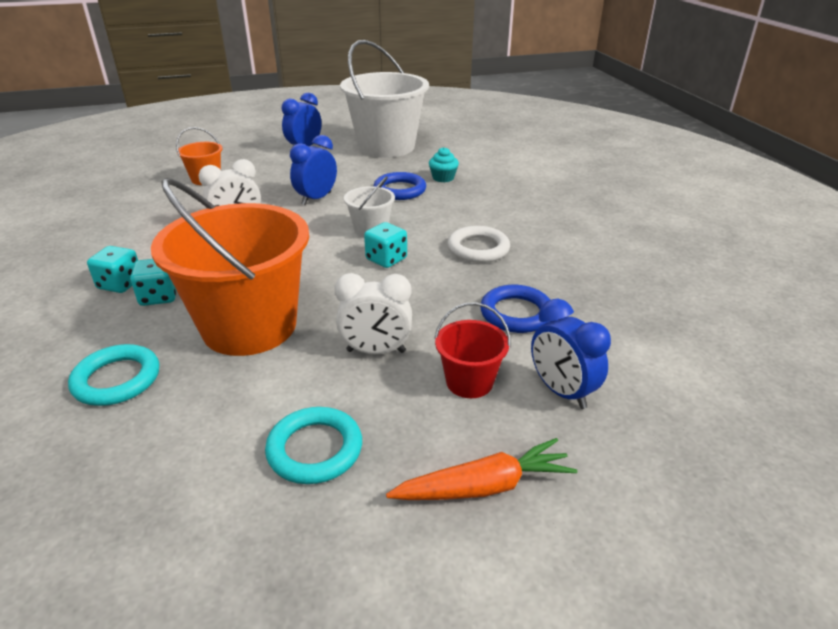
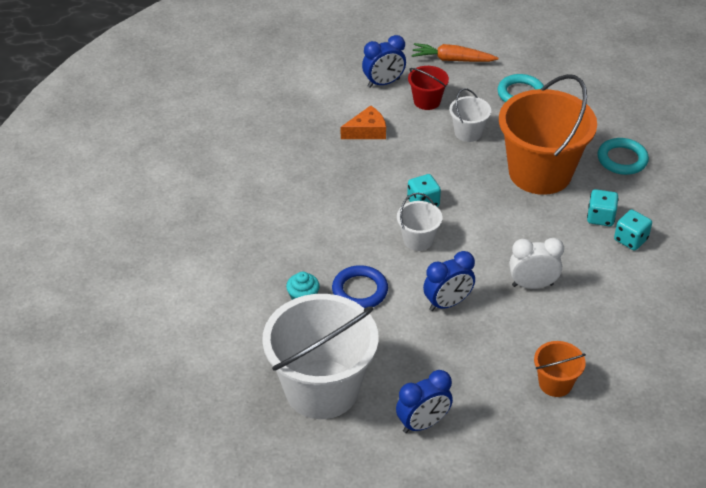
camera: 155 degrees left, 10 degrees up
white clock [334,273,412,354] -> white bucket [449,88,491,142]
white ring [447,226,510,263] -> none
blue ring [480,285,550,333] -> orange cheese [341,105,386,139]
blue clock [531,299,611,409] -> blue clock turned 75 degrees clockwise [362,35,406,88]

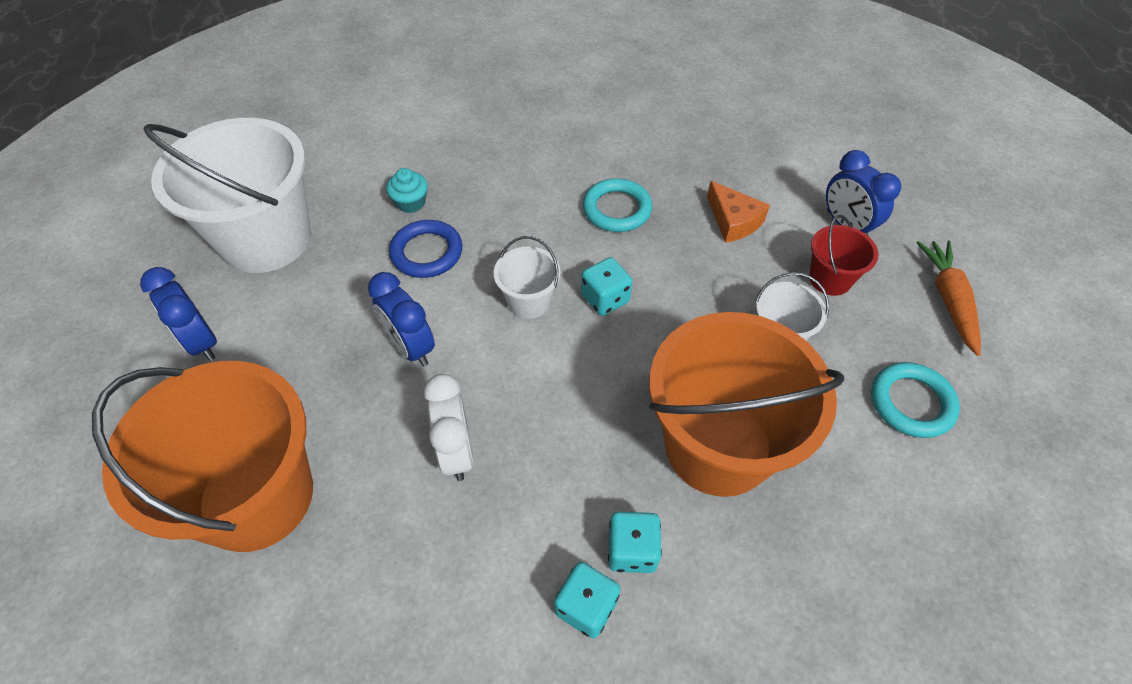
camera: 80 degrees right, 10 degrees up
orange bucket [534,341,586,397] -> orange bucket [92,361,313,552], size x2.21
turquoise ring [598,138,649,175] -> turquoise ring moved to [583,178,652,232]

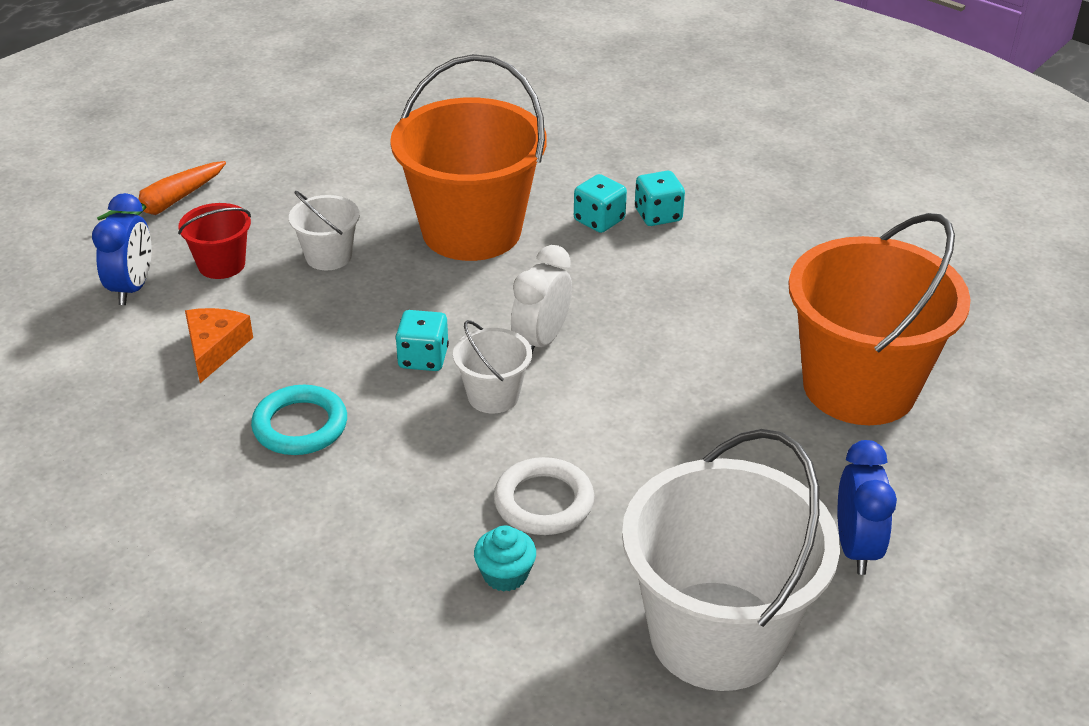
camera: 140 degrees left, 15 degrees down
blue clock [368,272,435,367] -> none
blue ring [389,220,462,278] -> white ring [494,457,594,535]
white clock [424,374,474,481] -> white clock moved to [511,245,572,353]
turquoise ring [871,362,960,438] -> none

